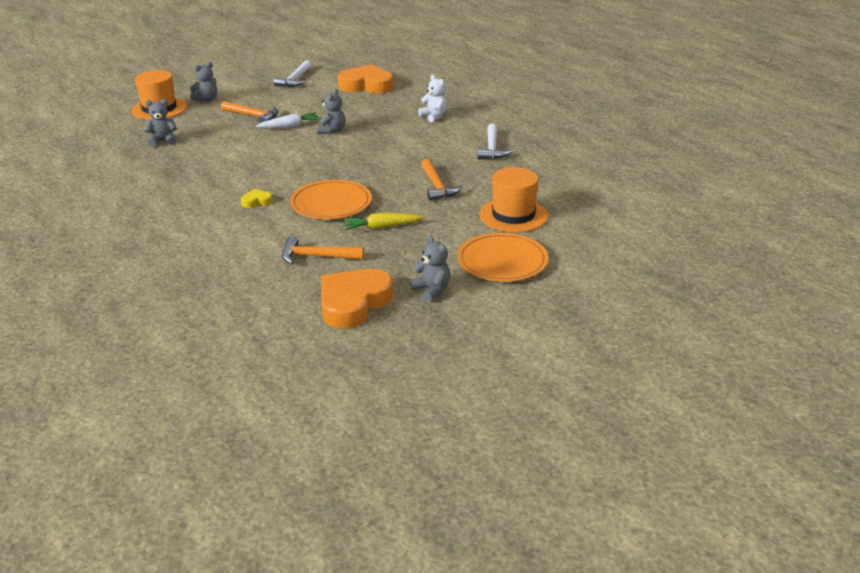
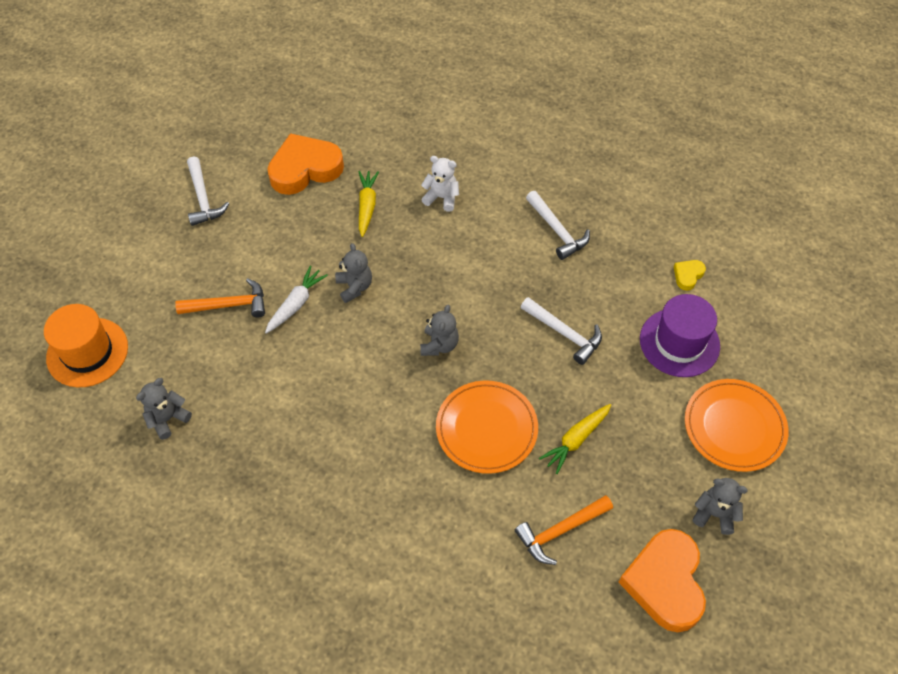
camera: 35 degrees left, 25 degrees up
grey teddy bear [190,62,217,102] -> grey teddy bear moved to [420,304,459,356]
yellow heart [241,189,273,208] -> yellow heart moved to [674,260,706,290]
orange hammer [421,159,463,201] -> white hammer [521,297,602,365]
orange hat [479,167,548,233] -> purple hat [640,294,720,377]
none -> yellow carrot [358,171,379,237]

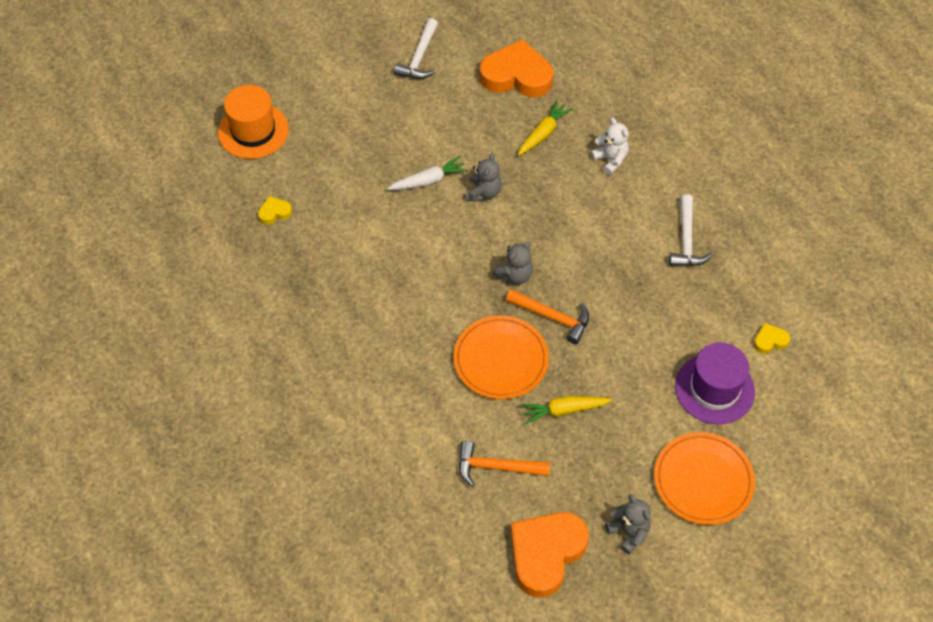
camera: 35 degrees right, 0 degrees up
grey teddy bear [136,378,192,440] -> yellow heart [258,196,292,225]
orange hammer [175,278,265,317] -> orange hammer moved to [506,289,589,344]
white hammer [521,297,602,365] -> none

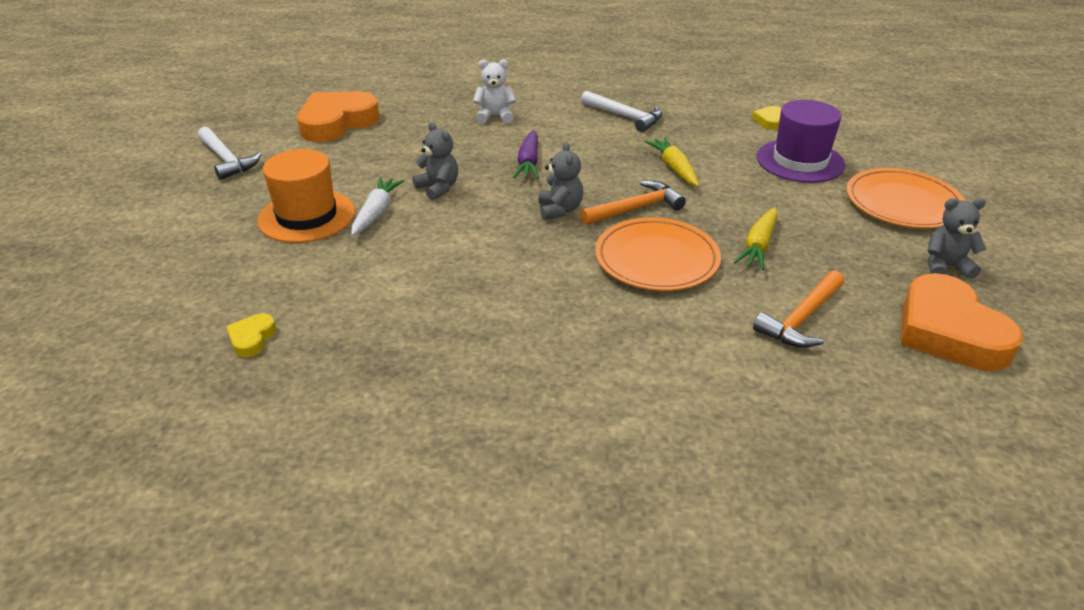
camera: 55 degrees left, 20 degrees down
orange hat [218,85,289,159] -> orange hat moved to [257,149,355,243]
yellow carrot [518,100,573,156] -> yellow carrot moved to [644,137,699,187]
none -> purple carrot [513,130,539,179]

